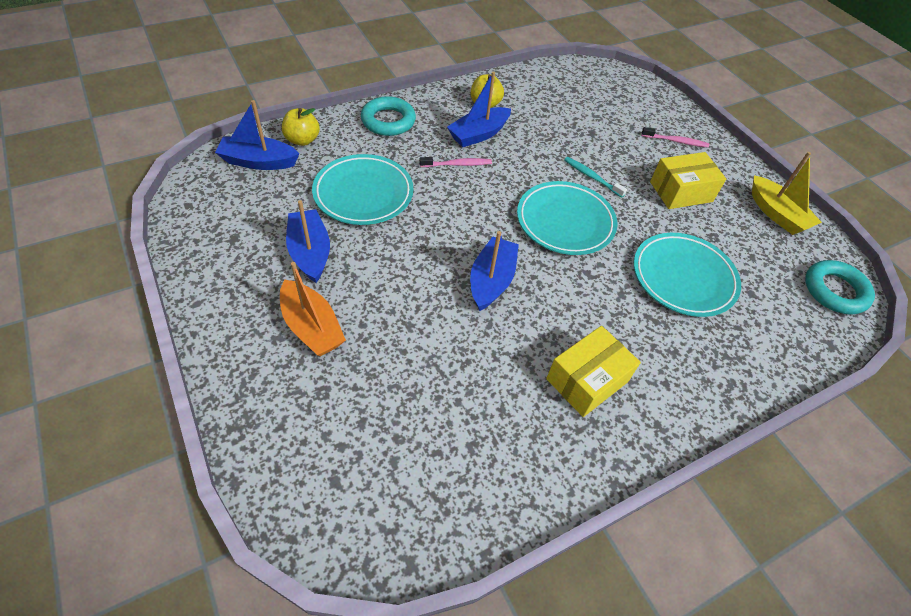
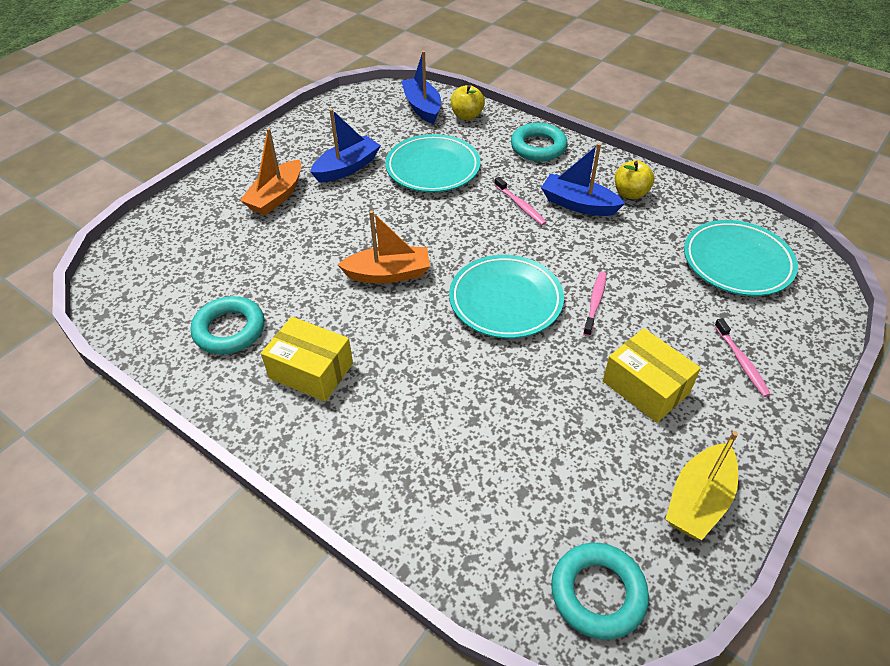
camera: 70 degrees right, 5 degrees down
blue boat [470,231,519,311] -> orange boat [337,210,430,284]
turquoise toothbrush [564,157,627,198] -> pink toothbrush [583,272,606,336]
turquoise plate [634,233,741,317] -> turquoise plate moved to [684,220,798,296]
none -> turquoise ring [191,296,264,355]

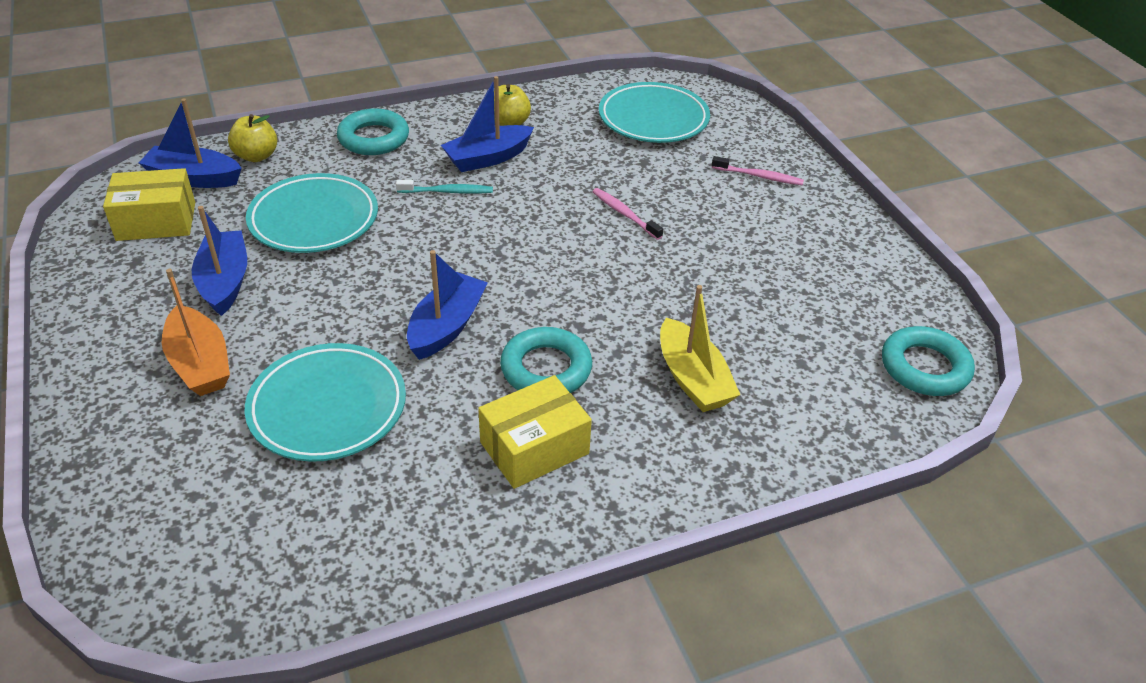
camera: 60 degrees left, 5 degrees down
turquoise ring [191,296,264,355] -> turquoise ring moved to [500,327,592,393]
orange boat [337,210,430,284] -> blue boat [407,250,488,360]
turquoise plate [449,255,564,339] -> turquoise plate moved to [245,343,406,462]
pink toothbrush [494,177,547,225] -> turquoise toothbrush [396,180,493,194]
yellow box [603,328,701,423] -> yellow box moved to [103,168,195,241]
yellow boat [665,431,738,540] -> yellow boat moved to [660,285,740,412]

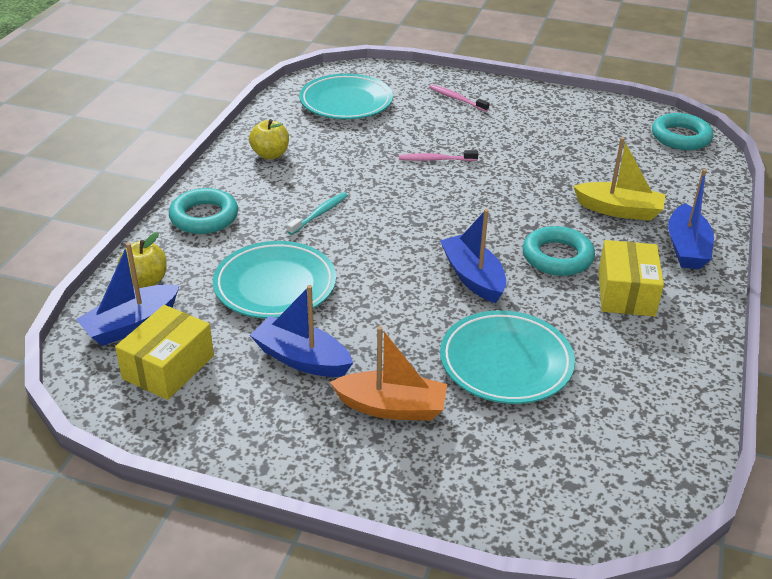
camera: 50 degrees left, 5 degrees down
blue boat [441,76,534,172] -> blue boat moved to [668,169,714,269]
pink toothbrush [712,156,804,185] -> pink toothbrush turned 105 degrees counterclockwise [429,85,489,112]

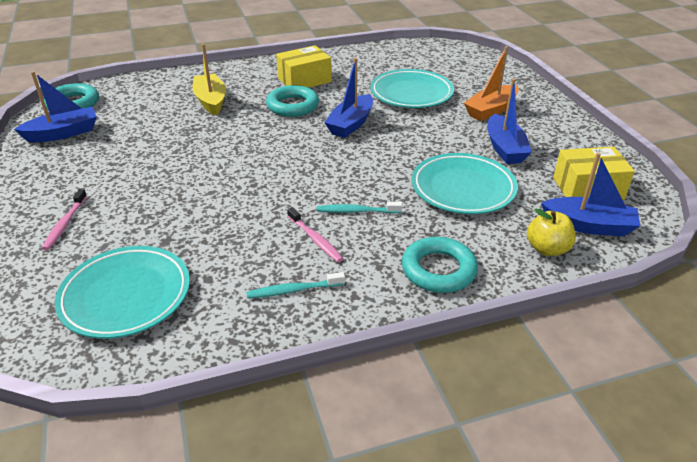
camera: 125 degrees left, 0 degrees up
yellow apple [249,119,289,159] -> turquoise toothbrush [247,272,345,299]
orange boat [330,326,447,421] -> orange boat turned 105 degrees counterclockwise [464,46,519,121]
pink toothbrush [399,150,478,161] -> pink toothbrush moved to [287,207,343,262]
blue boat [668,169,714,269] -> blue boat moved to [14,71,97,142]

